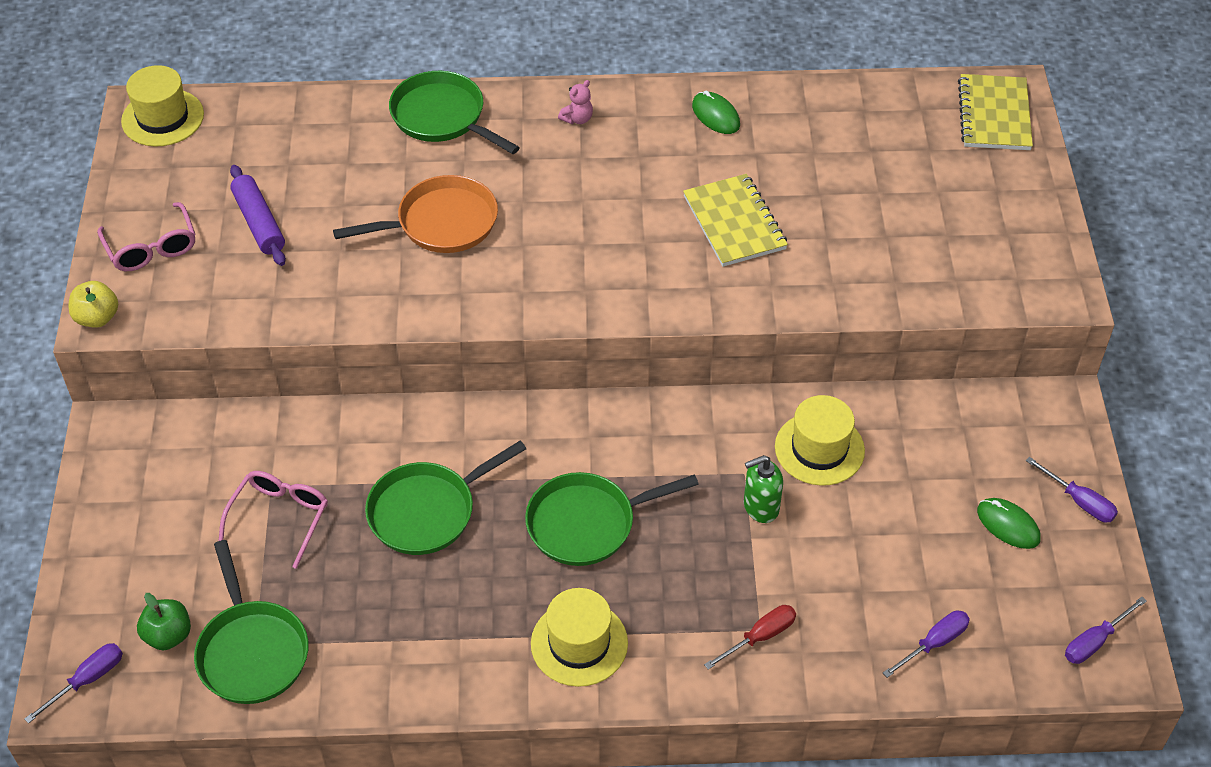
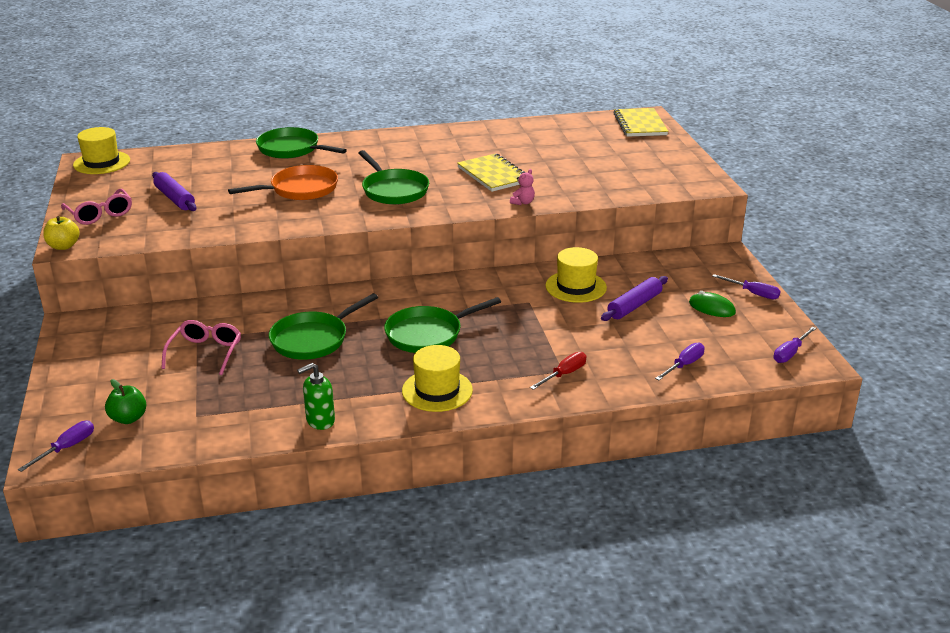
camera: 10 degrees left, 20 degrees down
green pan [194,540,308,704] -> green pan moved to [359,150,429,205]
pink teddy bear [558,80,593,124] -> pink teddy bear moved to [510,169,535,205]
green mouse [692,91,740,134] -> none
green soap dispenser [744,455,783,523] -> green soap dispenser moved to [297,363,335,430]
none -> purple rolling pin [601,276,668,321]

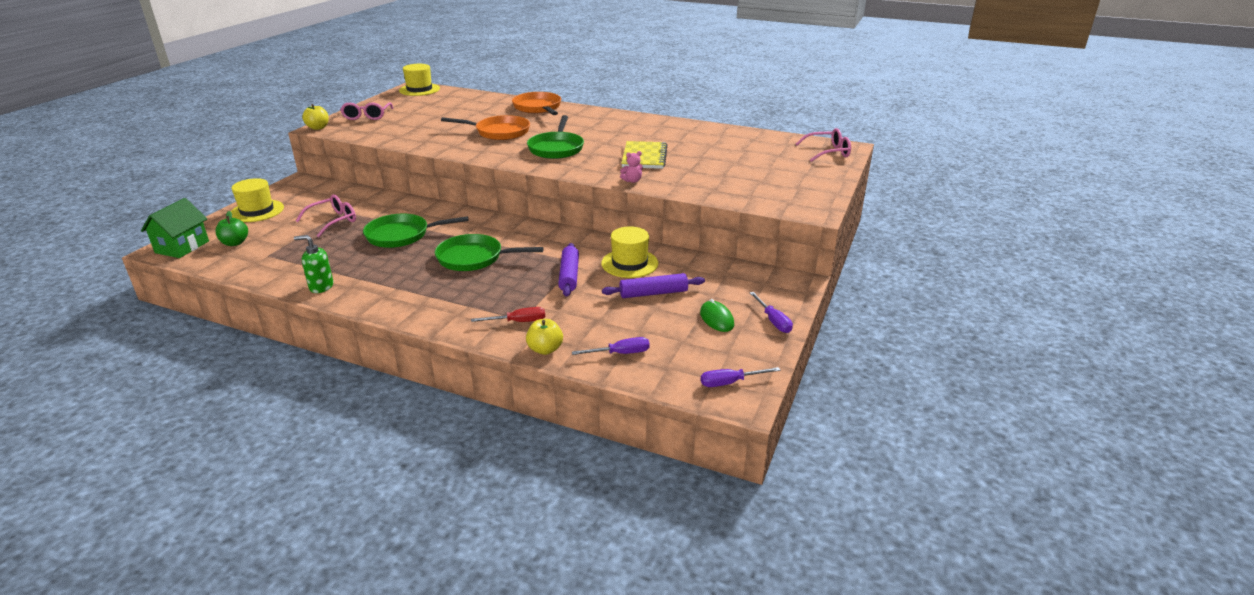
camera: 35 degrees right, 0 degrees up
purple screwdriver [18,421,94,472] -> green house [141,198,209,258]
purple rolling pin [152,172,197,211] -> purple rolling pin moved to [558,243,579,297]
green pan [256,127,347,159] -> orange pan [512,92,561,115]
yellow hat [402,345,473,412] -> yellow hat moved to [231,178,284,222]
yellow notebook [613,108,668,137] -> pink glasses [796,128,851,162]
none -> yellow apple [526,319,563,355]

